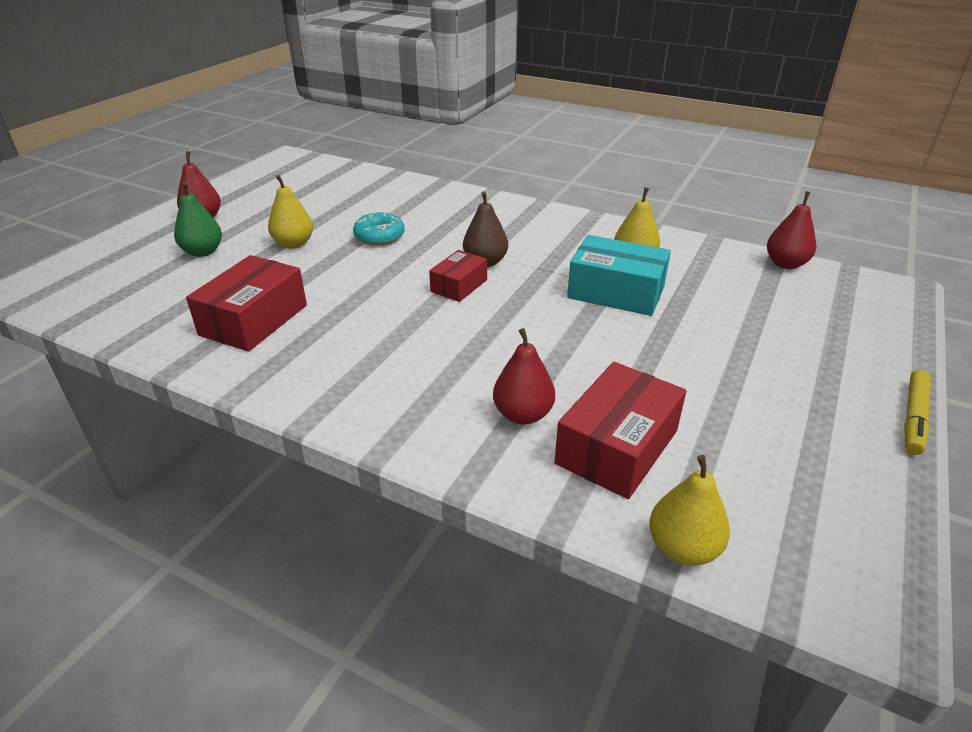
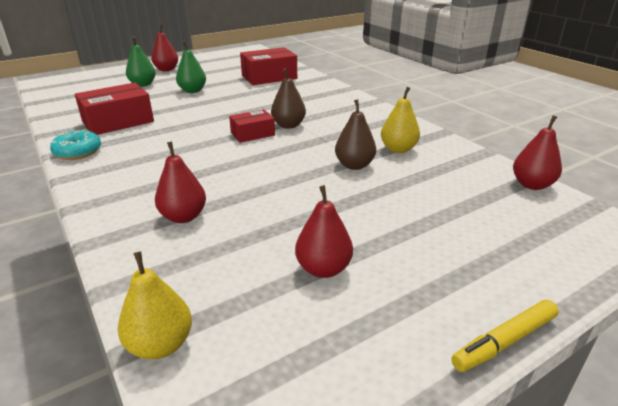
camera: 30 degrees right, 5 degrees down
yellow pear [268,175,313,249] -> green pear [176,41,206,93]
turquoise donut [353,211,405,246] -> turquoise donut moved to [50,129,101,160]
red box [555,362,686,499] -> red box moved to [240,47,297,85]
turquoise box [567,235,671,316] -> brown pear [335,100,376,170]
none -> red pear [295,185,353,278]

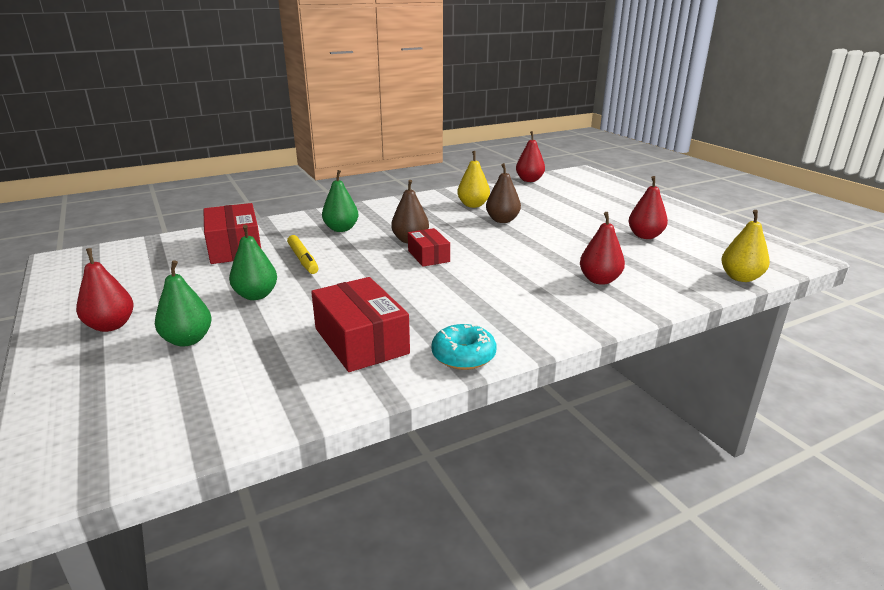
camera: 85 degrees left, 5 degrees down
yellow marker [451,300,559,372] -> yellow marker moved to [287,235,319,274]
none -> green pear [322,170,358,232]

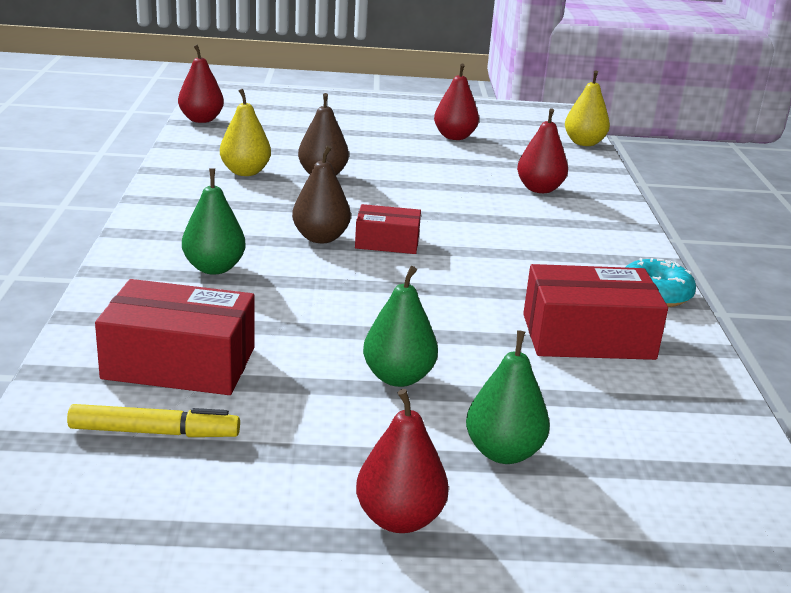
camera: 65 degrees left, 0 degrees up
yellow marker [287,235,319,274] -> yellow marker moved to [67,404,240,437]

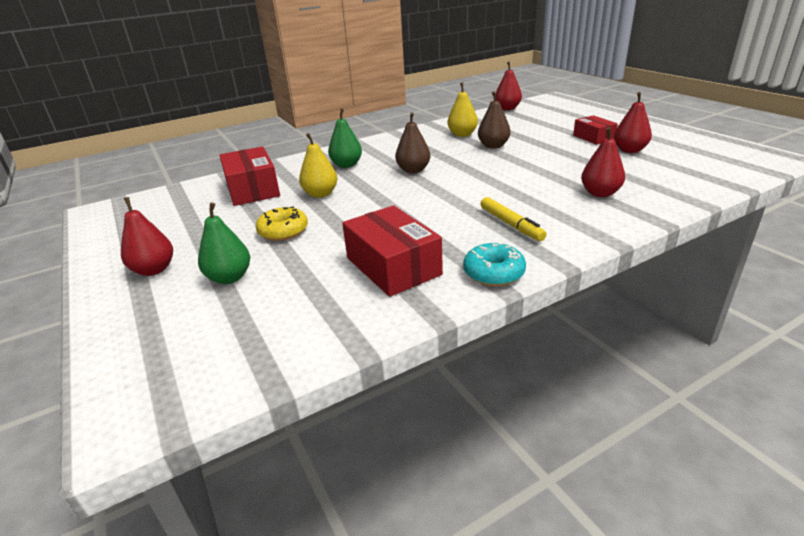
camera: 65 degrees right, 5 degrees up
yellow marker [67,404,240,437] -> yellow marker moved to [481,197,547,241]
red box [355,204,421,254] -> red box moved to [573,115,618,145]
green pear [363,266,438,387] -> yellow donut [256,206,308,241]
yellow pear [565,70,610,146] -> yellow pear moved to [299,133,337,198]

